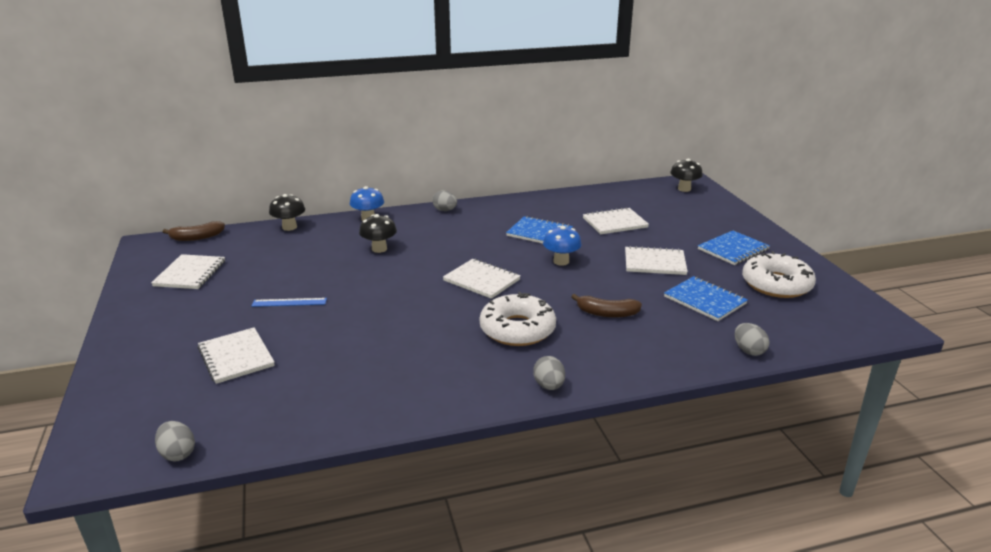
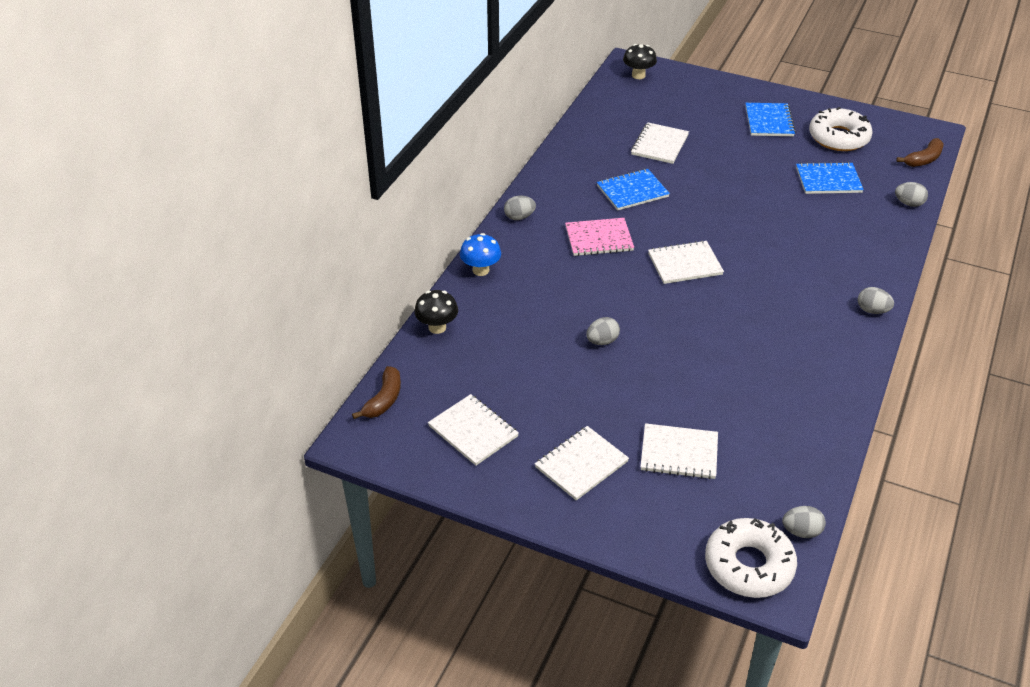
camera: 50 degrees left, 15 degrees up
blue ruler [252,298,327,307] -> none
black mushroom [359,214,397,253] -> none
white donut [480,292,556,346] -> white donut moved to [705,518,797,598]
blue mushroom [543,226,582,266] -> none
brown banana [571,294,642,318] -> brown banana moved to [896,138,944,167]
white notebook [625,246,688,275] -> white notebook moved to [535,426,629,501]
none -> pink notebook [565,218,634,256]
none -> grey egg [586,317,620,345]

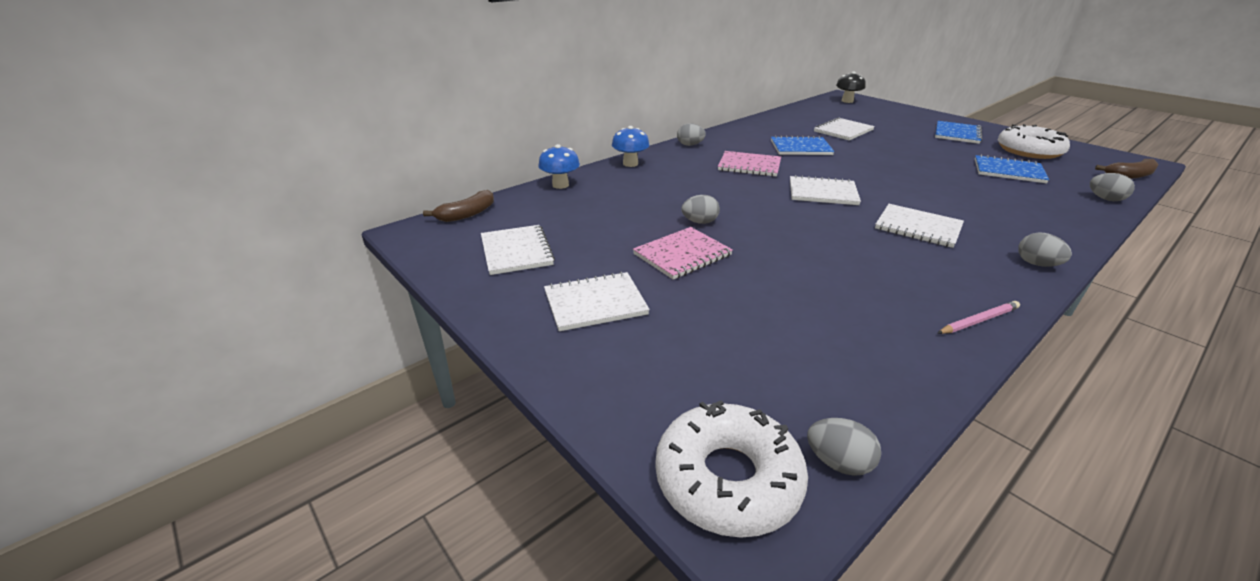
camera: 25 degrees right, 10 degrees down
black mushroom [414,290,458,334] -> blue mushroom [538,144,580,189]
white notebook [640,423,718,479] -> white notebook moved to [875,204,964,248]
none -> pink notebook [633,227,733,280]
none -> pink pencil [937,301,1020,334]

